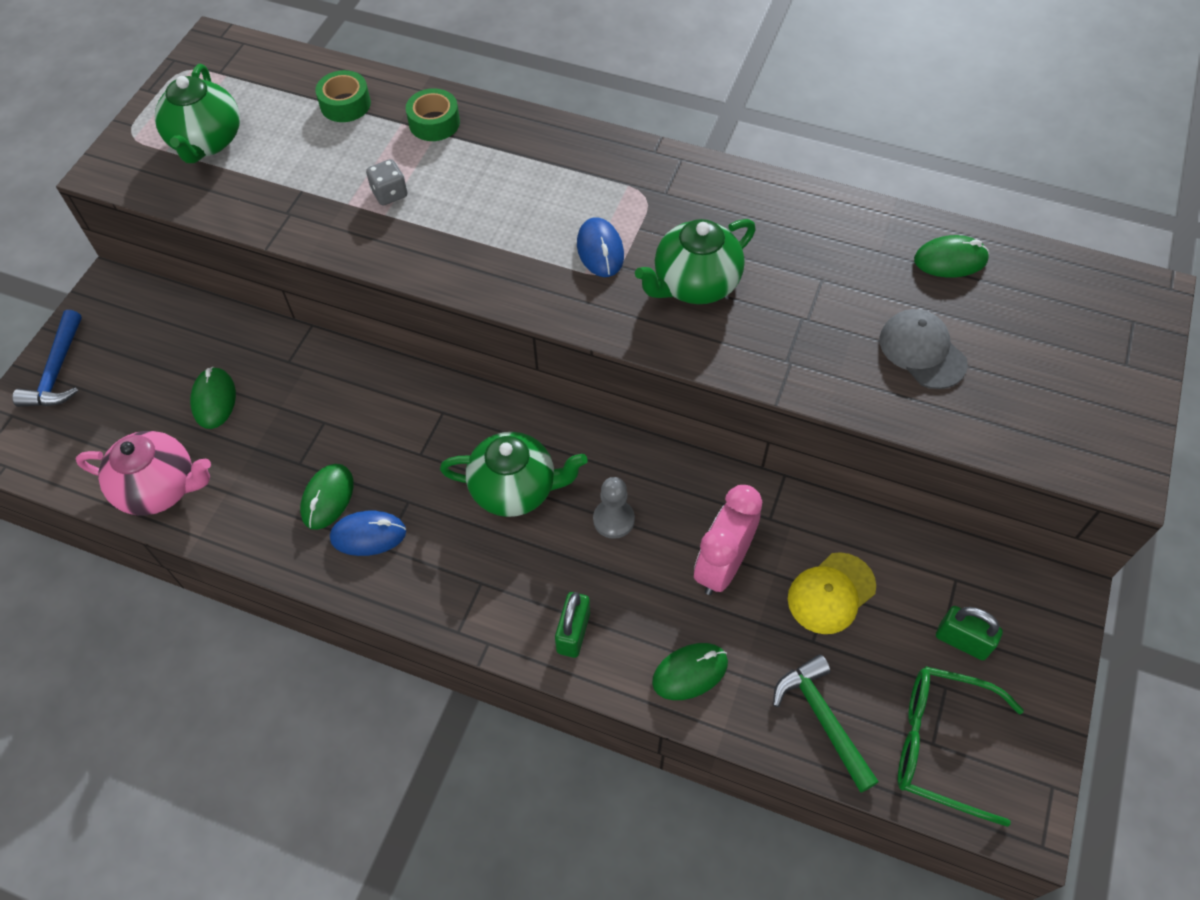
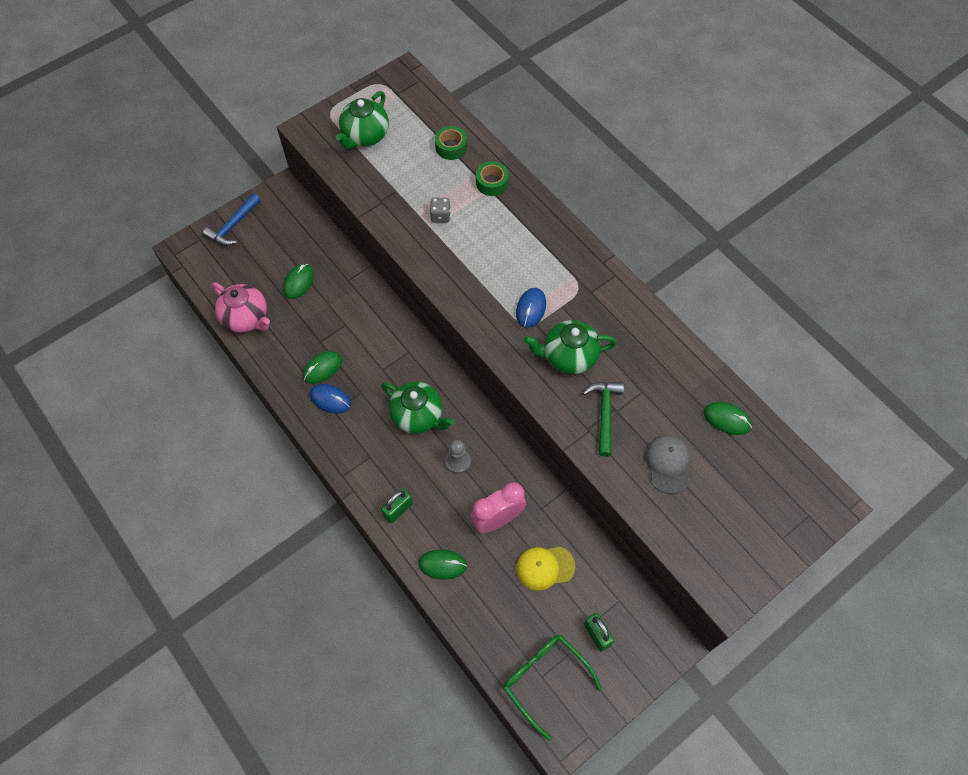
camera: 30 degrees right, 5 degrees up
green hammer [773,654,879,793] -> green hammer moved to [583,382,624,457]

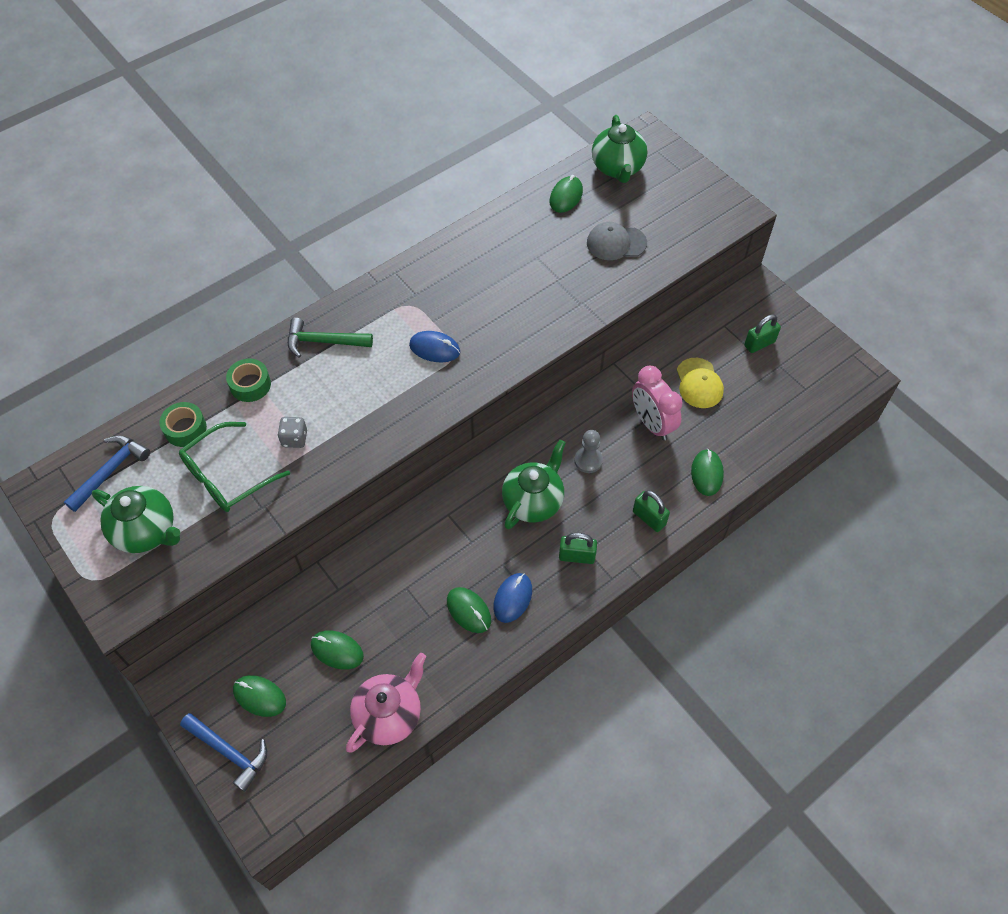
camera: 90 degrees left, 5 degrees down
green glasses [503,635,602,740] -> green glasses moved to [179,422,290,512]
green teapot [524,320,617,374] -> green teapot moved to [592,115,647,183]
green hammer [583,382,624,457] -> green hammer moved to [288,318,373,357]
none -> blue hammer [64,435,150,512]
none -> green mouse [233,675,286,717]
none -> green padlock [559,533,597,564]

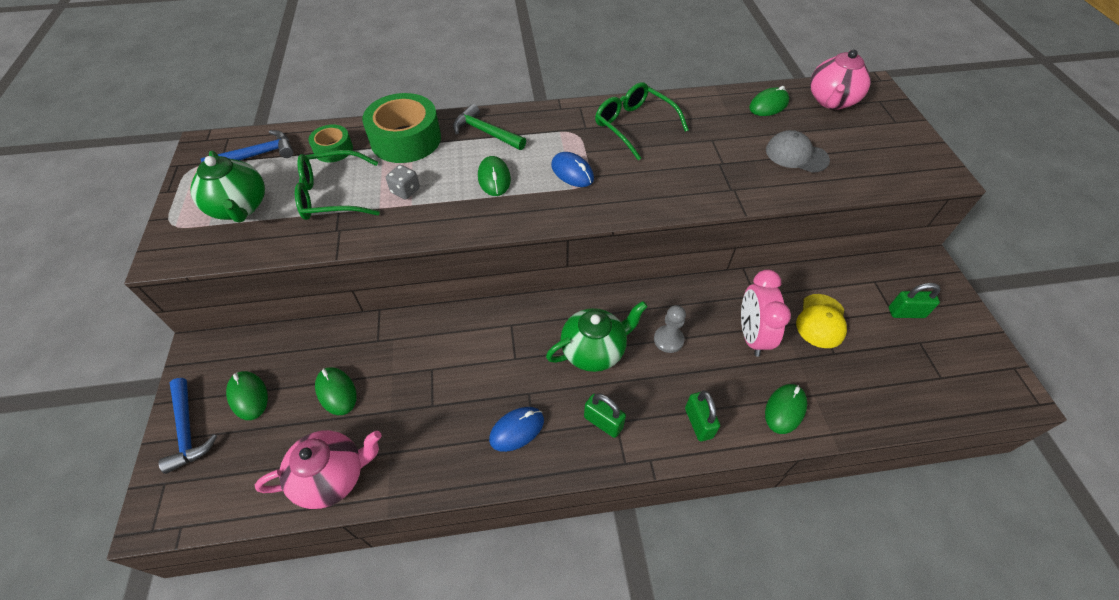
camera: 30 degrees right, 5 degrees down
green tape [226,358,271,402] -> green tape [362,93,441,163], size x1.87
green mouse [447,587,491,633] -> green mouse moved to [478,156,511,196]
green teapot [592,115,647,183] -> pink teapot [810,49,871,110]
none -> green glasses [595,82,689,161]

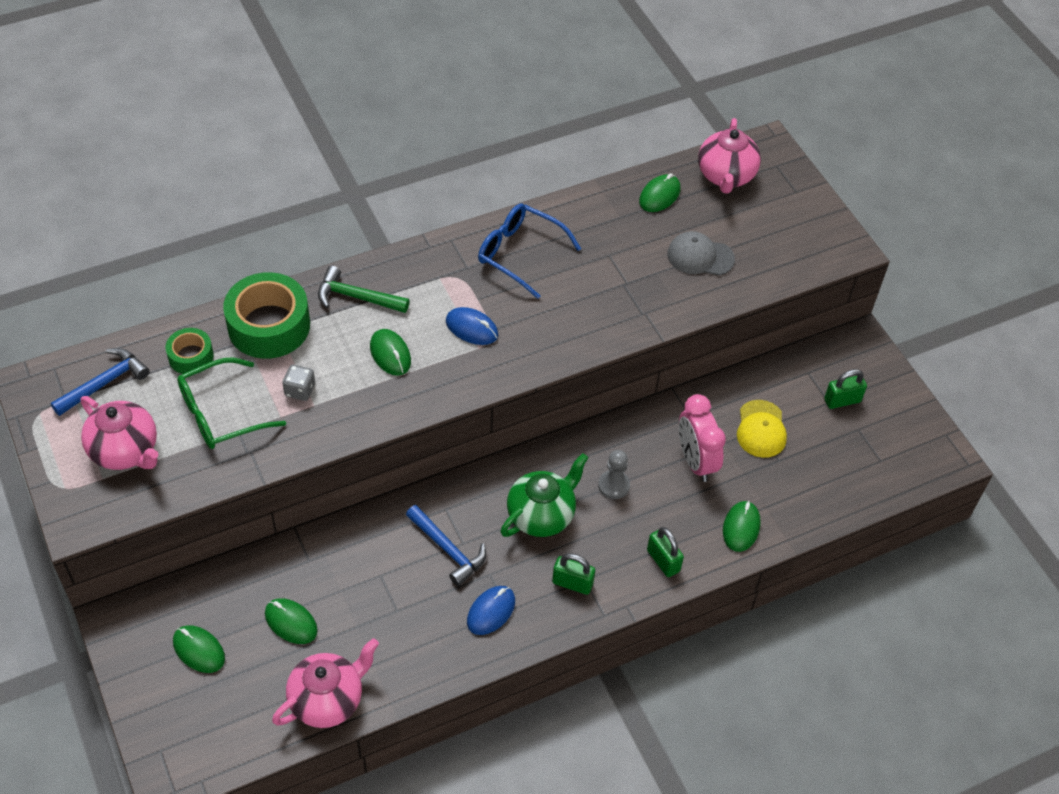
camera: 20 degrees left, 0 degrees up
blue hammer [159,378,217,474] -> blue hammer moved to [406,505,486,586]
green teapot [190,151,265,223] -> pink teapot [80,396,159,470]
green glasses [595,82,689,161] -> blue glasses [478,204,581,299]

